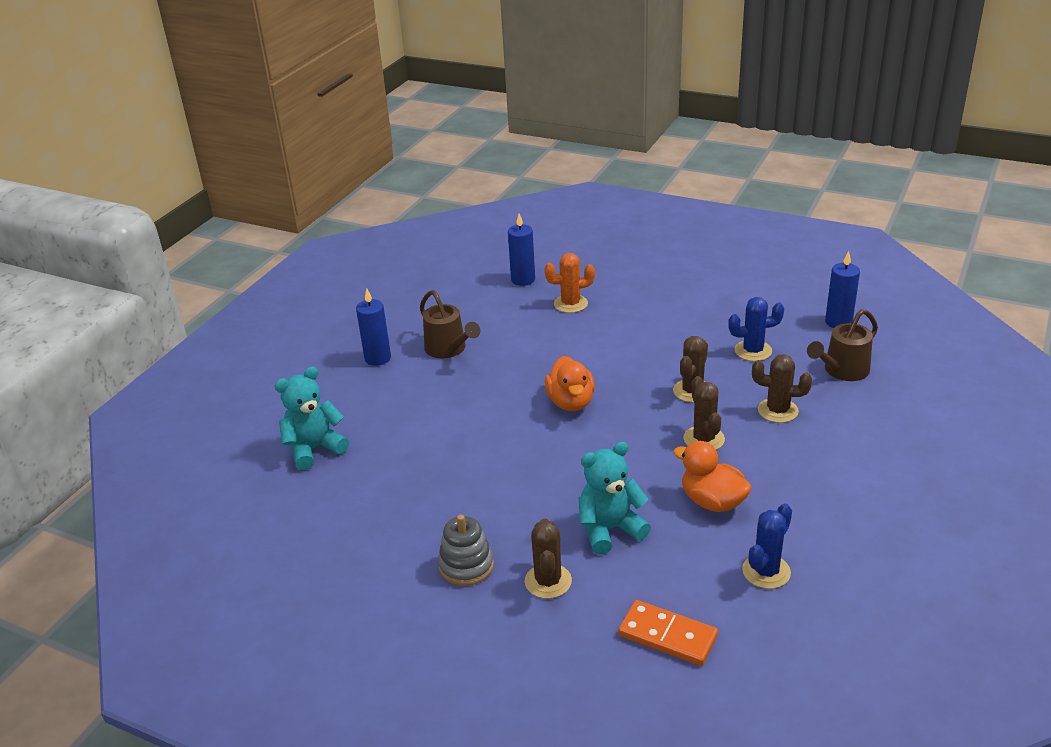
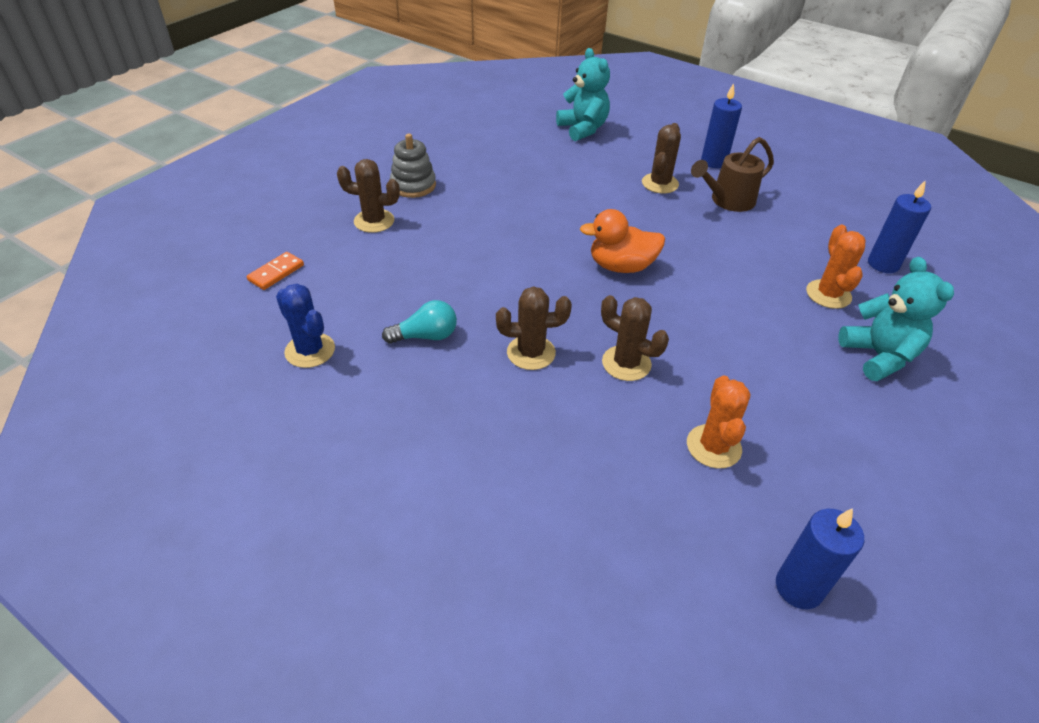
camera: 95 degrees right, 10 degrees up
turquoise teddy bear [579,442,651,555] -> turquoise teddy bear moved to [838,257,954,381]
orange domino [618,600,718,666] -> orange domino [247,252,304,290], size x0.65
orange duck [673,441,752,512] -> turquoise light bulb [382,300,457,344]
blue cactus [728,297,784,361] -> orange cactus [687,376,751,469]
brown cactus [752,354,812,423] -> brown cactus moved to [642,123,681,193]
brown watering can [807,309,878,381] -> none

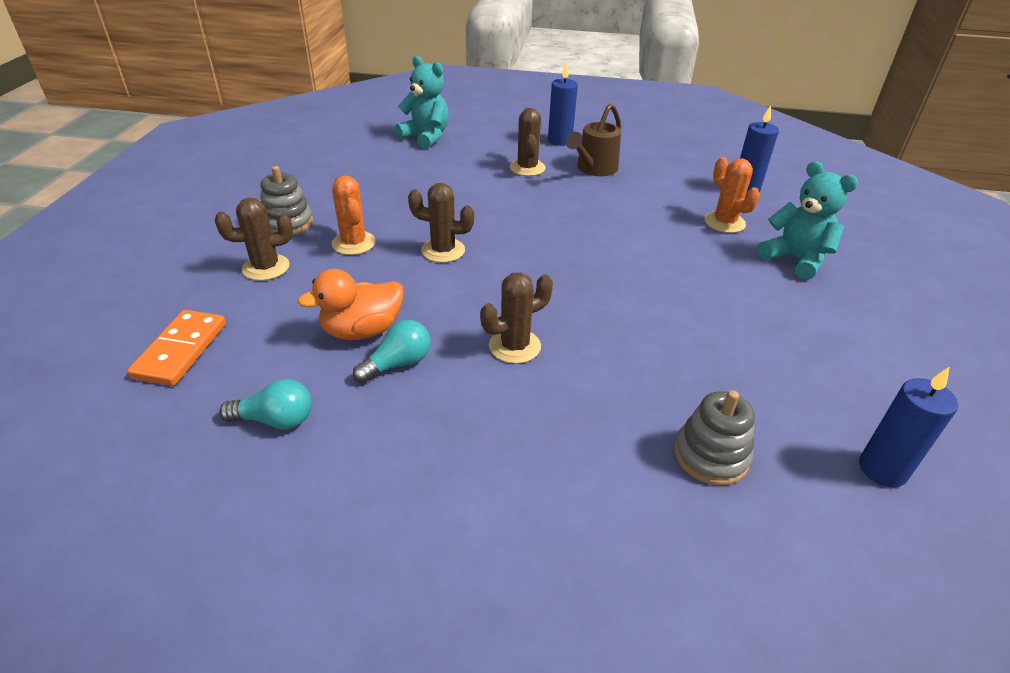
camera: 25 degrees left, 5 degrees down
orange domino [247,252,304,290] -> orange domino [127,310,226,386], size x1.54
blue cactus [276,284,335,368] -> turquoise light bulb [219,379,312,429]
orange duck [580,209,665,273] -> orange duck moved to [297,269,404,340]
brown cactus [601,295,669,381] -> brown cactus moved to [408,183,474,263]
orange cactus [687,376,751,469] -> orange cactus moved to [332,176,376,255]
none -> grey stacking toy [674,390,755,486]

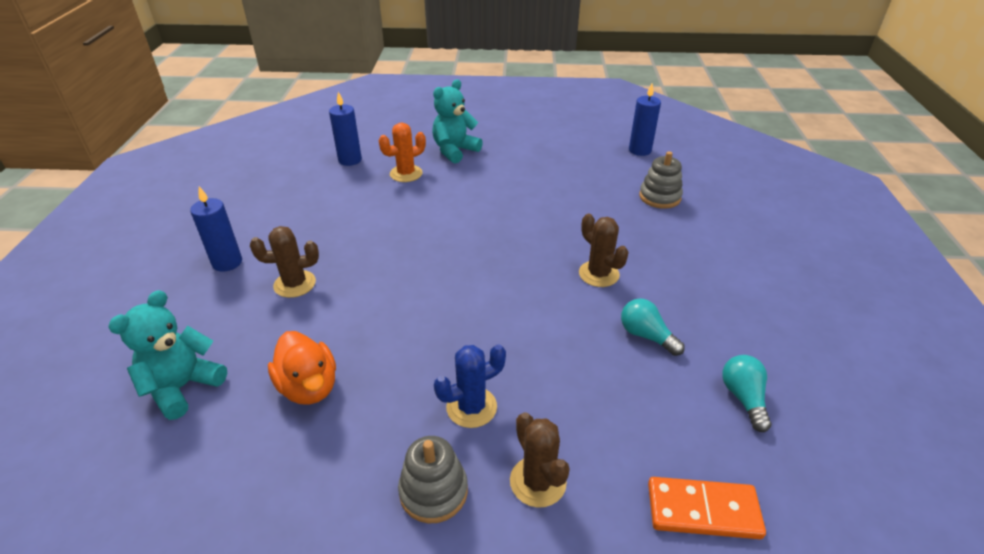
camera: 95 degrees left, 0 degrees up
orange duck [297,269,404,340] -> orange duck moved to [268,331,336,405]
orange cactus [332,176,376,255] -> blue cactus [434,344,506,428]
brown cactus [408,183,474,263] -> none
brown watering can [566,103,621,176] -> none

